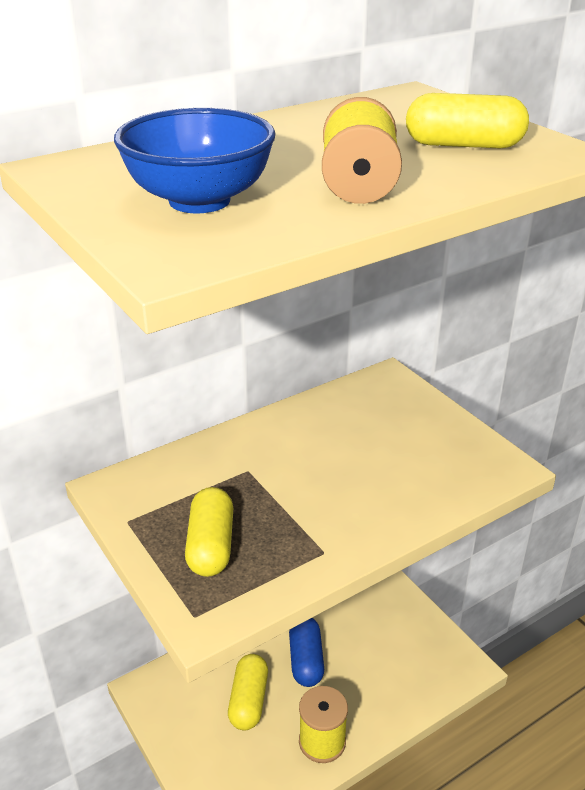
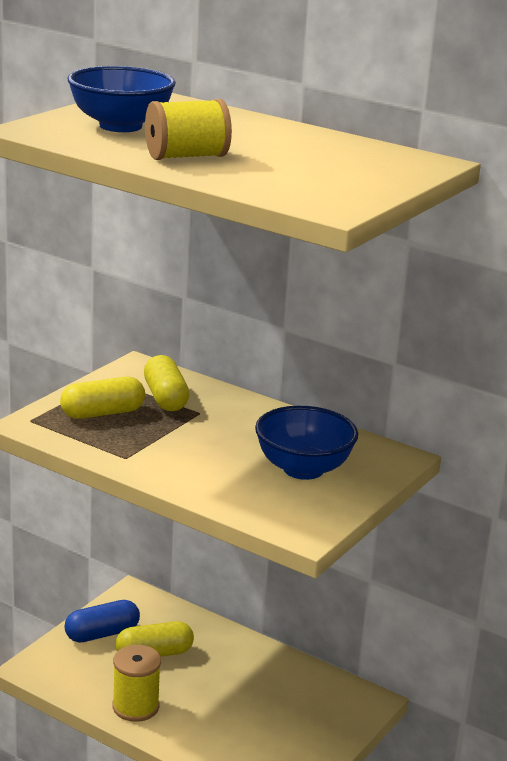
camera: 65 degrees right, 10 degrees down
blue capsule [289,618,324,687] -> blue capsule moved to [64,600,140,642]
yellow capsule [406,93,529,148] -> yellow capsule moved to [144,355,190,411]
none -> blue bowl [255,406,358,480]

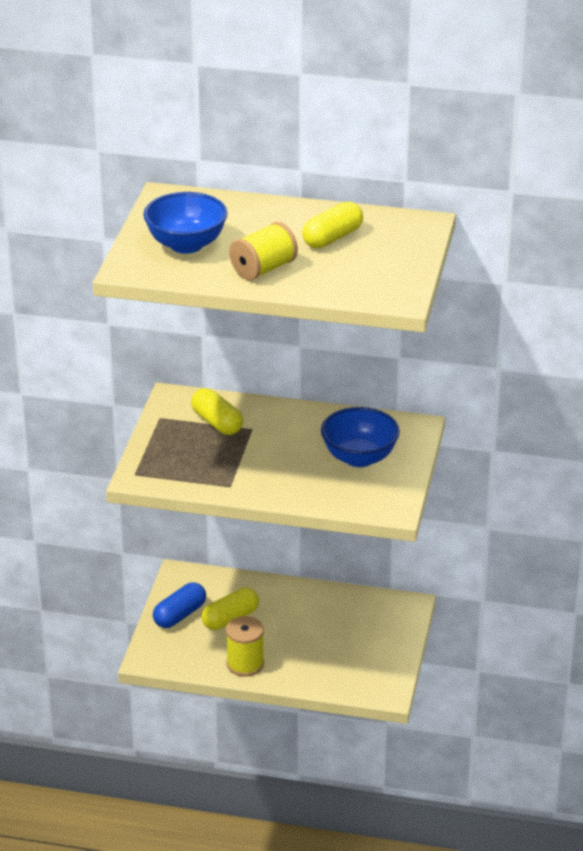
camera: 20 degrees left, 10 degrees up
yellow capsule [60,377,145,419] -> yellow capsule moved to [302,201,363,248]

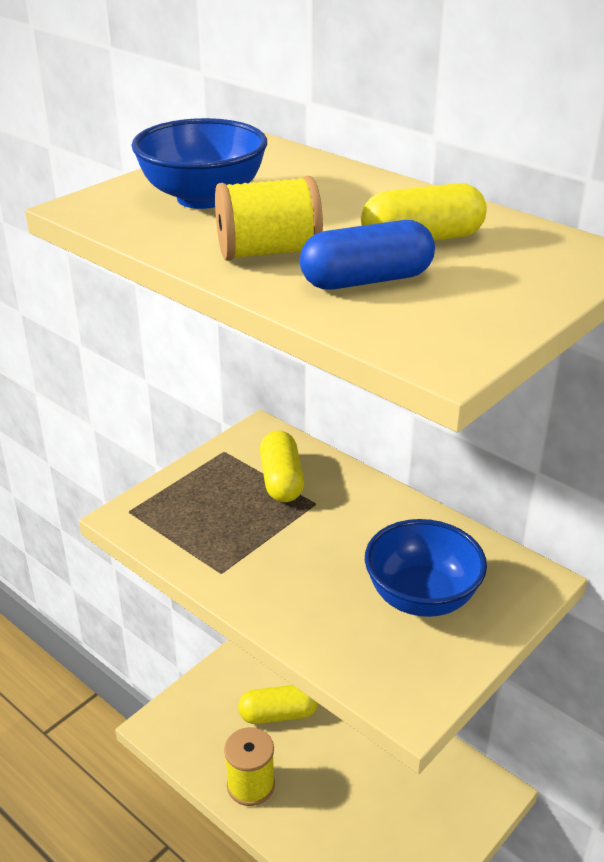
camera: 30 degrees right, 0 degrees up
blue capsule [153,582,206,628] -> blue capsule moved to [300,220,435,289]

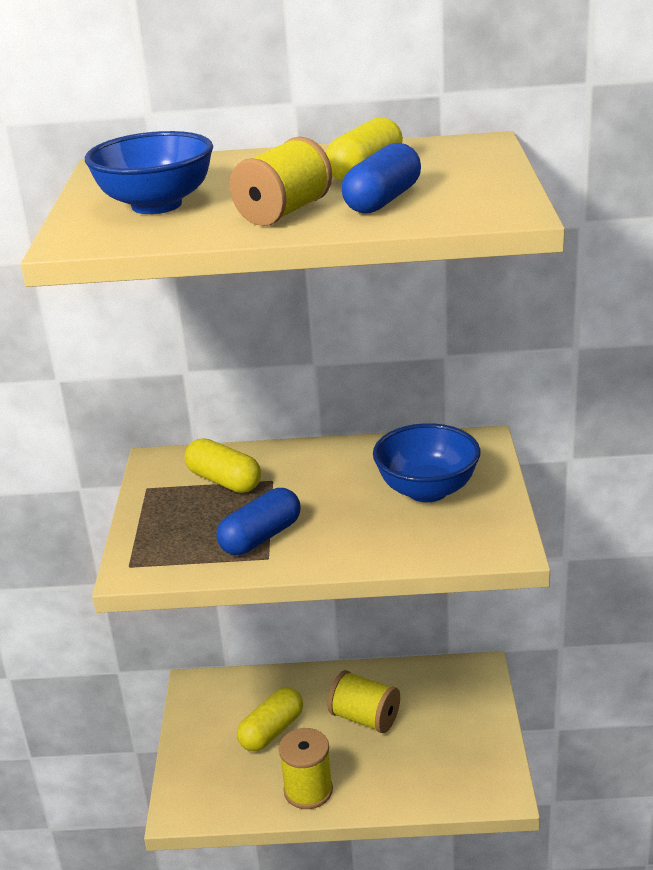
camera: 40 degrees left, 5 degrees down
none -> blue capsule [217,488,300,555]
none -> yellow spool [327,670,400,733]

